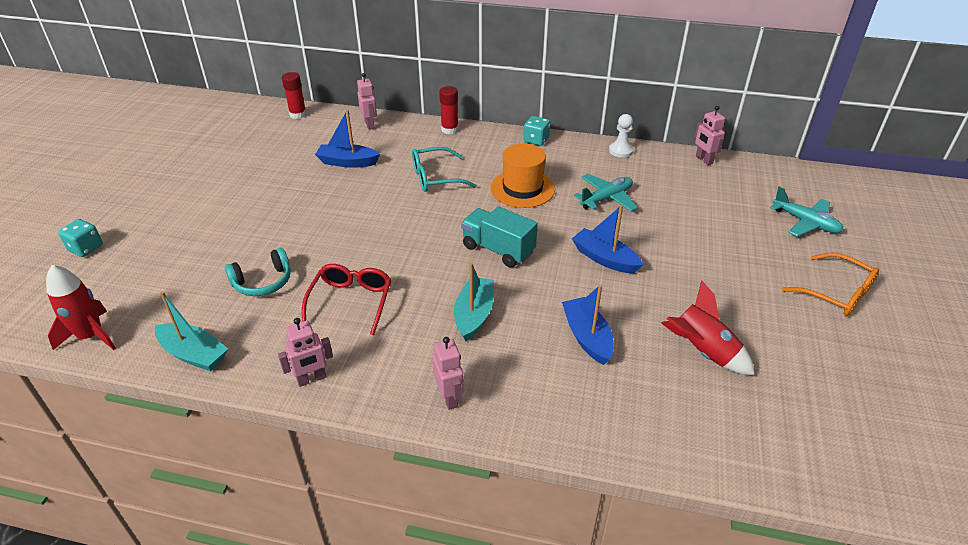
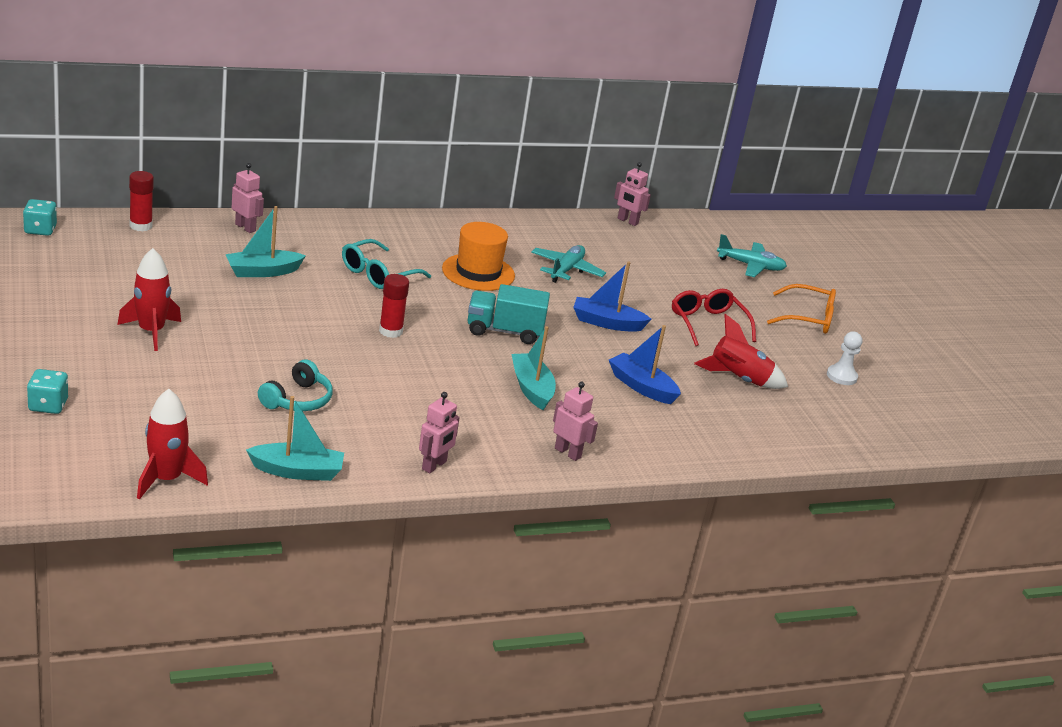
camera: 35 degrees left, 10 degrees down
red glasses [302,264,391,335] -> red glasses moved to [672,289,756,346]
blue boat [315,110,380,168] -> turquoise boat [225,206,306,277]
red glue stick [439,86,459,134] -> red glue stick moved to [379,274,409,338]
turquoise dice [523,116,550,146] -> turquoise dice moved to [23,199,57,236]
white pawn [609,114,634,158] -> white pawn moved to [827,332,862,385]
none -> red rocket [117,248,181,351]

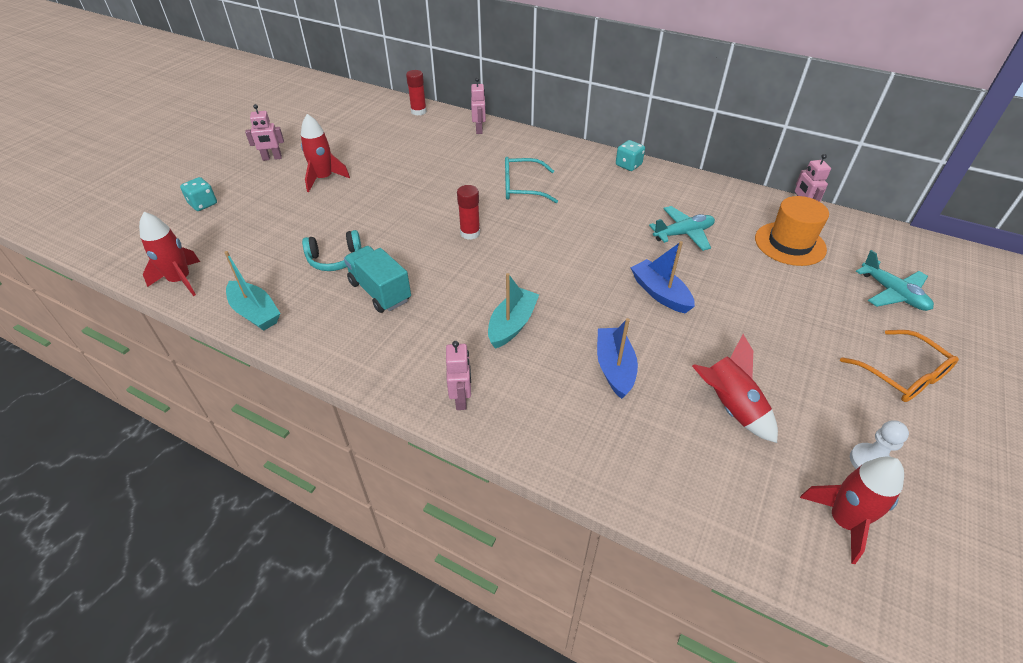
camera: 50 degrees right, 15 degrees up
turquoise dice [23,199,57,236] -> turquoise dice moved to [616,140,645,171]
turquoise boat [225,206,306,277] -> none
pink robot [419,392,460,473] -> pink robot moved to [245,104,284,161]
orange hat [442,222,515,291] -> orange hat moved to [755,196,829,266]
turquoise truck [468,284,550,344] -> turquoise truck moved to [344,246,411,313]
red glasses [672,289,756,346] -> none
none -> red rocket [800,457,904,564]

